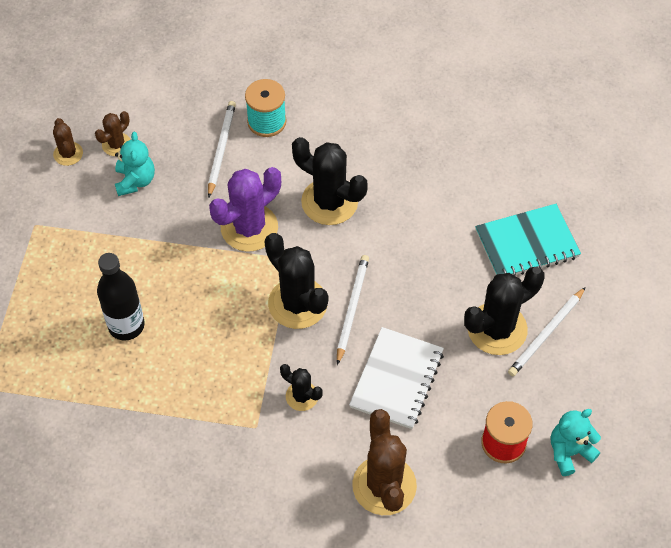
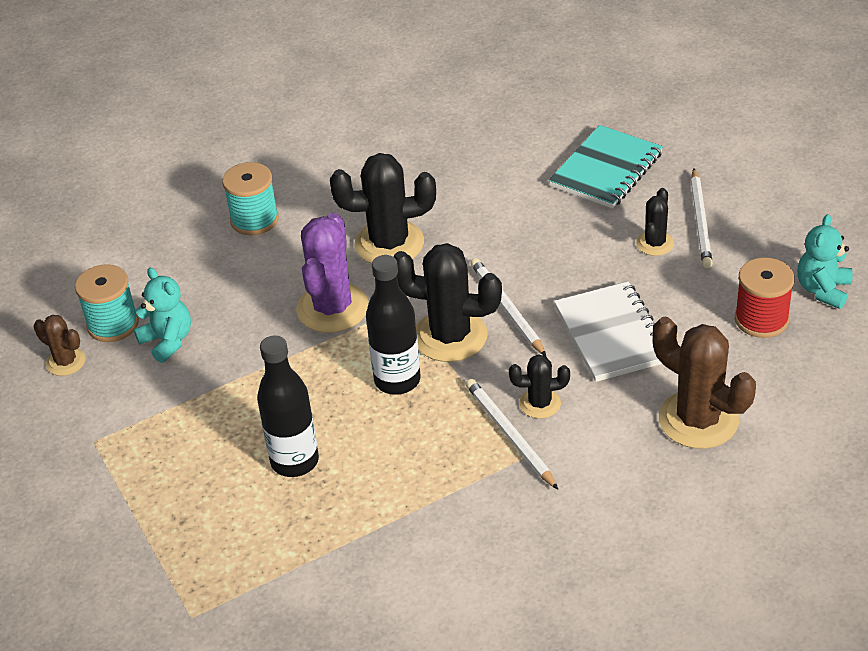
camera: 35 degrees left, 15 degrees down
brown cactus [95,111,131,156] -> turquoise spool [75,264,139,342]
white pencil [208,101,236,197] -> white pencil moved to [466,379,558,490]
black cactus [464,267,544,355] -> black cactus [636,188,674,256], size x0.53
none -> black bottle [366,255,421,395]

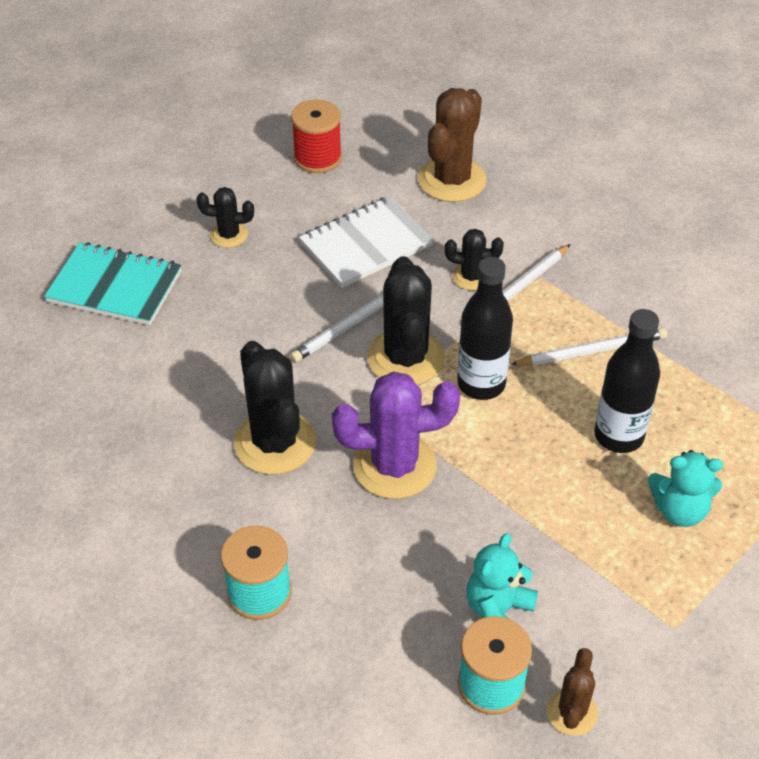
camera: 110 degrees left, 5 degrees up
black cactus [509,354,570,418] -> black cactus turned 60 degrees counterclockwise [445,229,504,291]
white pencil [691,168,713,268] -> white pencil moved to [510,328,668,366]
turquoise teddy bear [797,214,853,309] -> turquoise teddy bear moved to [648,450,723,527]

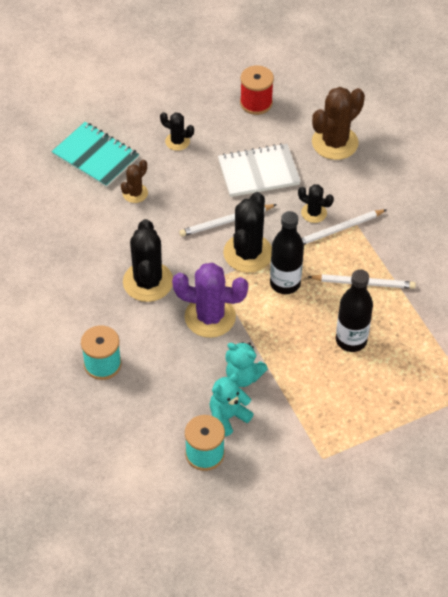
camera: 20 degrees right, 5 degrees up
brown cactus [547,648,598,736] -> brown cactus moved to [121,160,148,203]
turquoise teddy bear [648,450,723,527] -> turquoise teddy bear moved to [225,342,268,387]

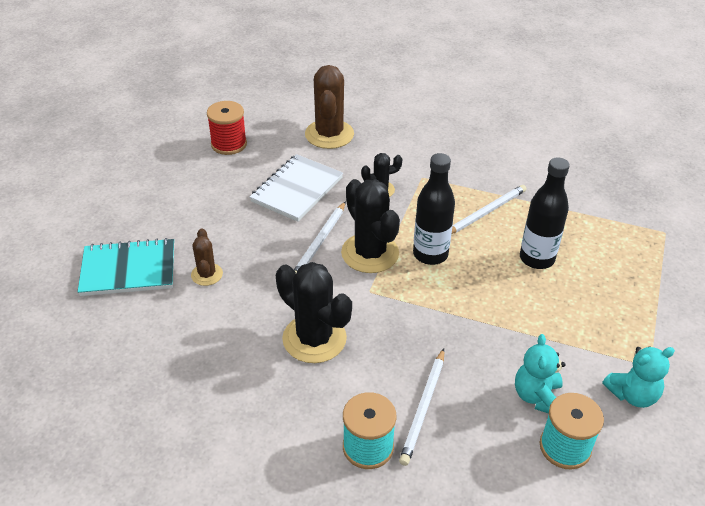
camera: 45 degrees left, 10 degrees down
black cactus [160,112,194,151] -> none
purple cactus [172,263,248,338] -> none
turquoise teddy bear [225,342,268,387] -> turquoise teddy bear moved to [603,346,675,408]
white pencil [302,209,387,245] -> white pencil moved to [399,348,444,466]

